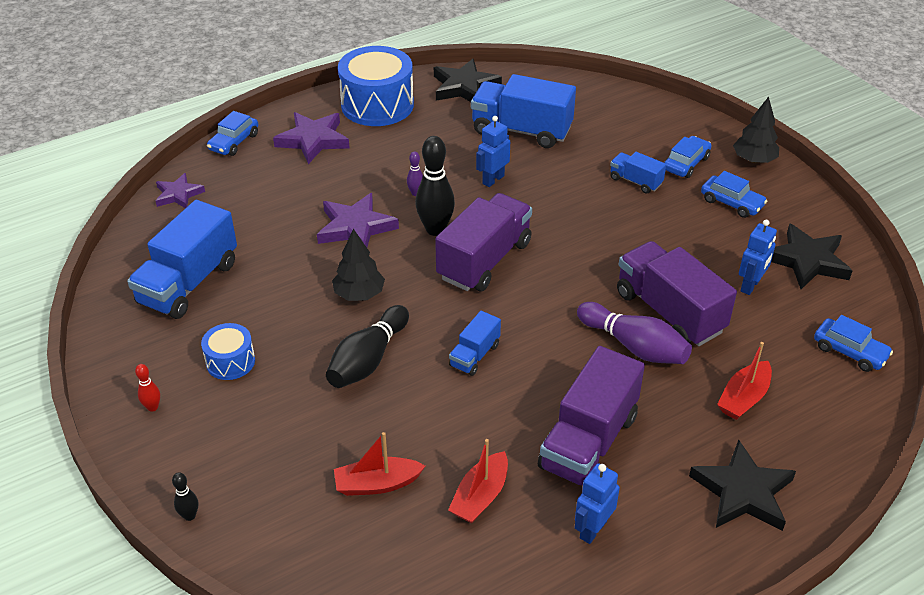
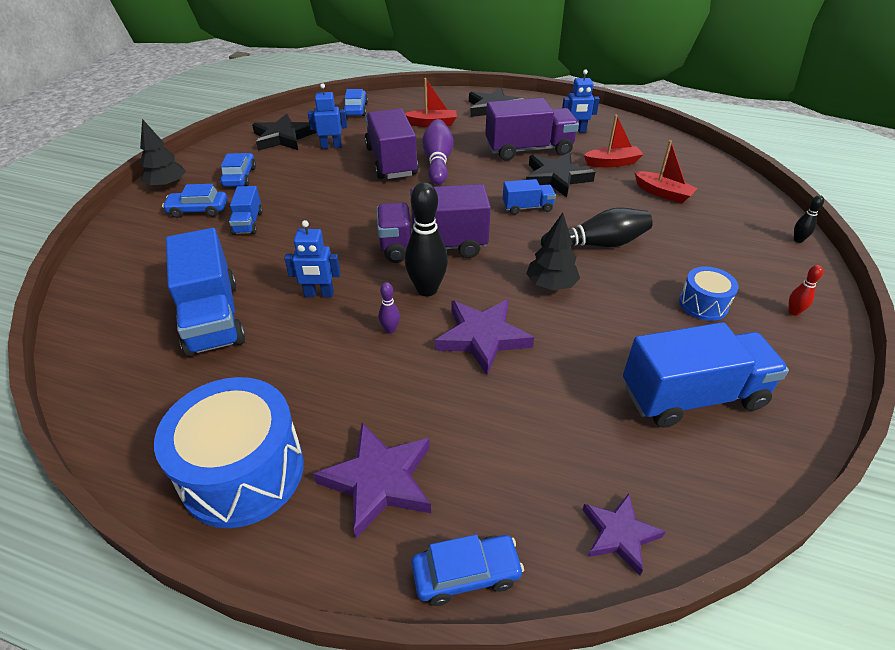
camera: 130 degrees left, 0 degrees up
black star [434,59,502,102] -> black star moved to [526,152,595,197]
purple truck [617,241,737,346] -> purple truck turned 150 degrees clockwise [365,108,418,179]

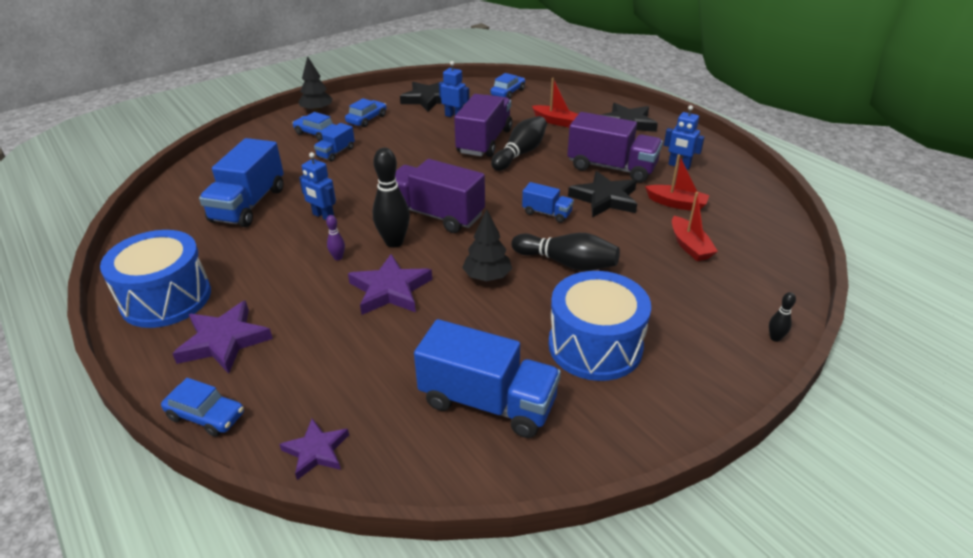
camera: 35 degrees right, 5 degrees down
purple bowling pin [422,119,454,185] -> black bowling pin [491,116,547,171]
blue drum [679,267,739,321] -> blue drum [548,271,651,381], size x1.94
red bowling pin [788,265,823,316] -> none

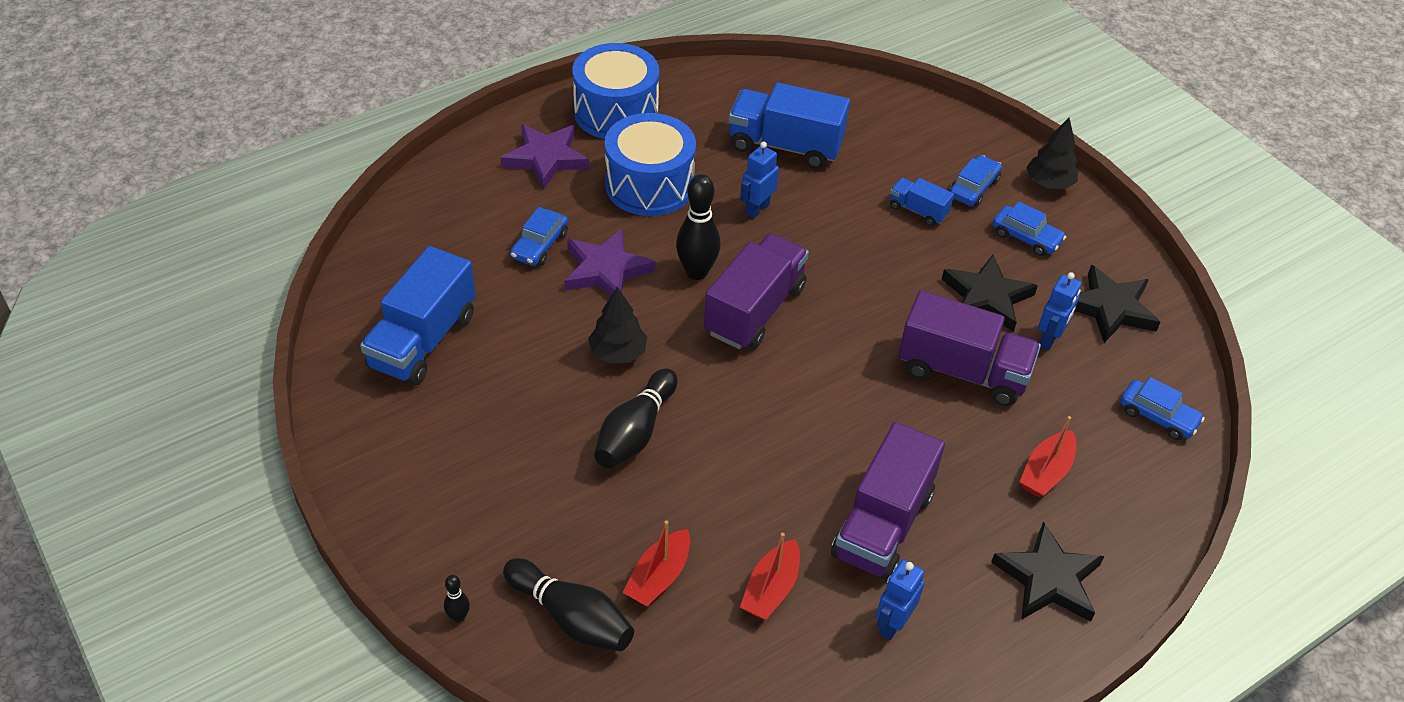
camera: 90 degrees right, 10 degrees up
blue car [161,378,244,437] -> blue car moved to [510,207,568,266]
purple star [279,418,349,480] -> none
purple bowling pin [326,215,345,260] -> none
black bowling pin [491,116,547,171] -> black bowling pin moved to [503,558,634,651]
blue truck [522,182,574,223] -> none
blue drum [548,271,651,381] -> blue drum moved to [605,113,696,216]
black star [568,171,637,218] -> black star moved to [942,255,1038,332]
red boat [672,192,718,261] -> red boat turned 45 degrees counterclockwise [622,521,690,607]

